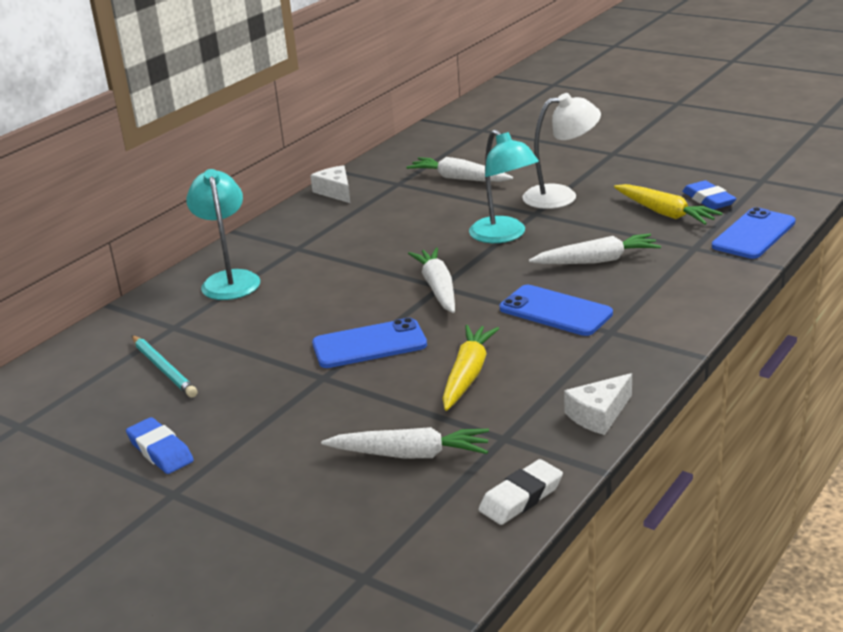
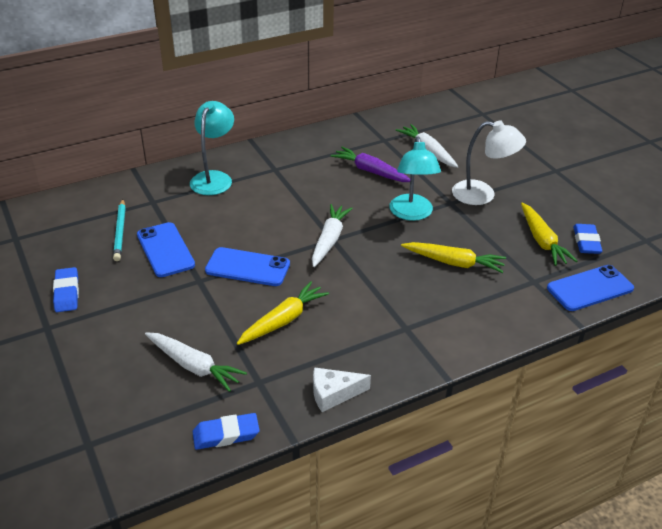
camera: 25 degrees right, 10 degrees up
white cheese [310,165,350,203] -> none
white eraser [479,459,563,525] -> blue eraser [193,413,260,450]
blue phone [500,285,613,336] -> blue phone moved to [137,222,195,277]
white carrot [529,233,661,264] -> yellow carrot [401,242,506,273]
none -> purple carrot [330,147,410,182]

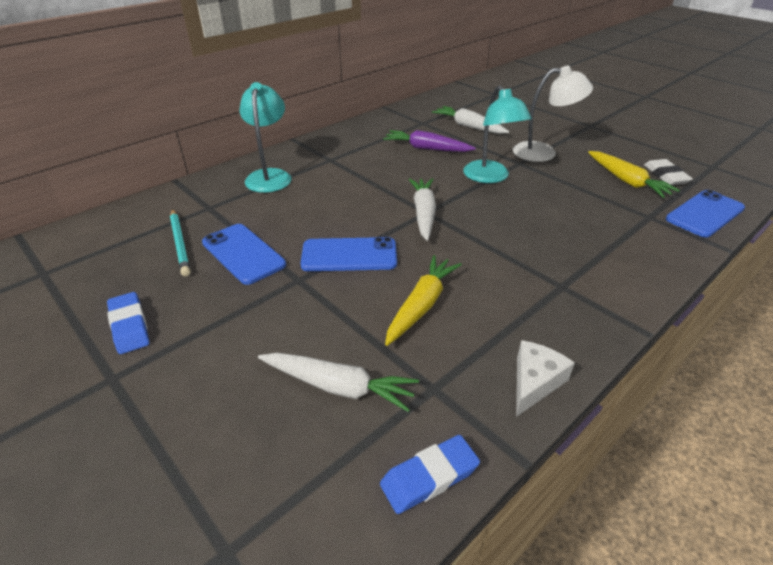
camera: 15 degrees left, 0 degrees up
white cheese [313,367,371,412] -> white cheese turned 150 degrees clockwise [516,340,575,417]
yellow carrot [401,242,506,273] -> none
blue eraser [573,224,602,254] -> white eraser [644,159,693,185]

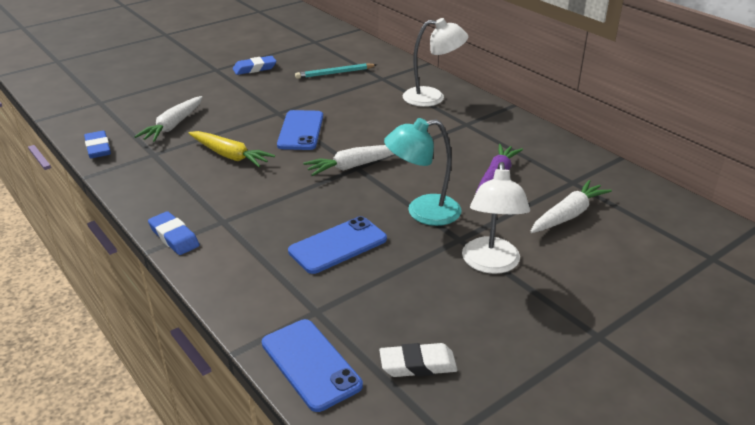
camera: 95 degrees right, 5 degrees down
blue phone [202,224,286,285] -> blue phone moved to [288,216,387,274]
turquoise lamp [240,82,291,193] -> white lamp [403,18,468,107]
white carrot [409,178,436,241] -> white carrot turned 150 degrees clockwise [303,145,394,176]
white cheese [516,340,575,417] -> none
yellow carrot [588,151,680,198] -> none
none -> blue eraser [148,211,200,255]

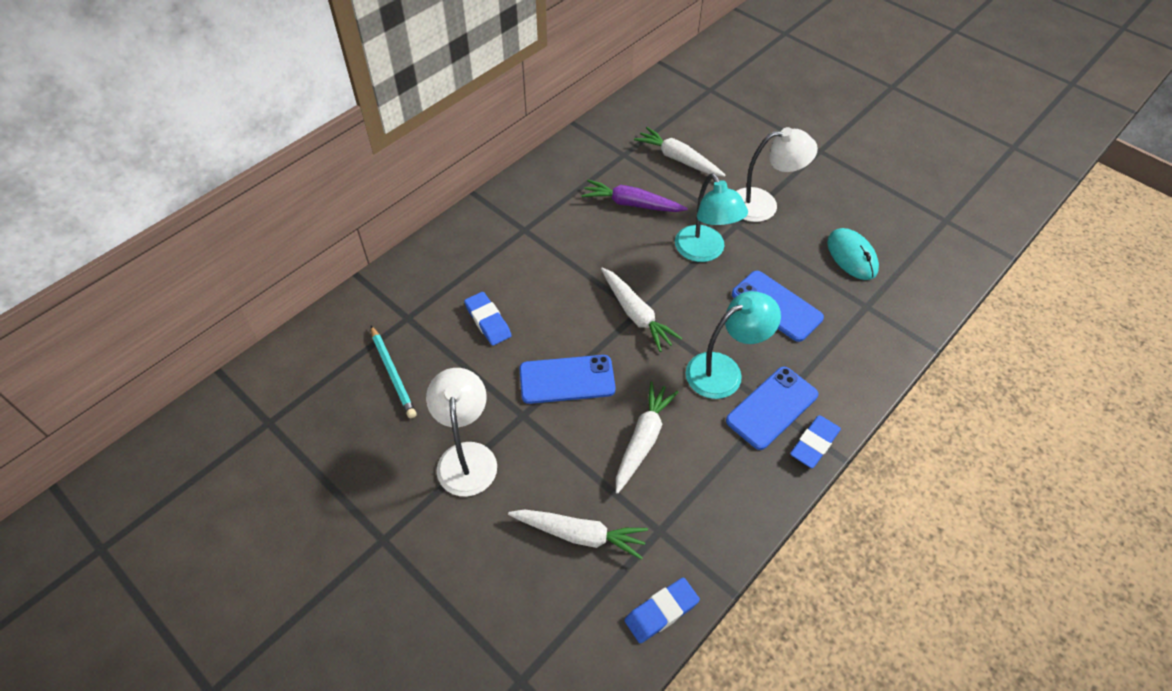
camera: 100 degrees left, 20 degrees up
yellow carrot [189,131,275,167] -> white carrot [616,381,678,494]
blue eraser [233,56,276,75] -> blue eraser moved to [464,292,512,346]
blue phone [262,319,363,412] -> blue phone moved to [726,367,818,450]
white eraser [379,343,458,377] -> none
white lamp [403,18,468,107] -> white lamp moved to [426,368,497,496]
none -> turquoise lamp [686,291,781,399]
none -> turquoise mouse [827,228,879,280]

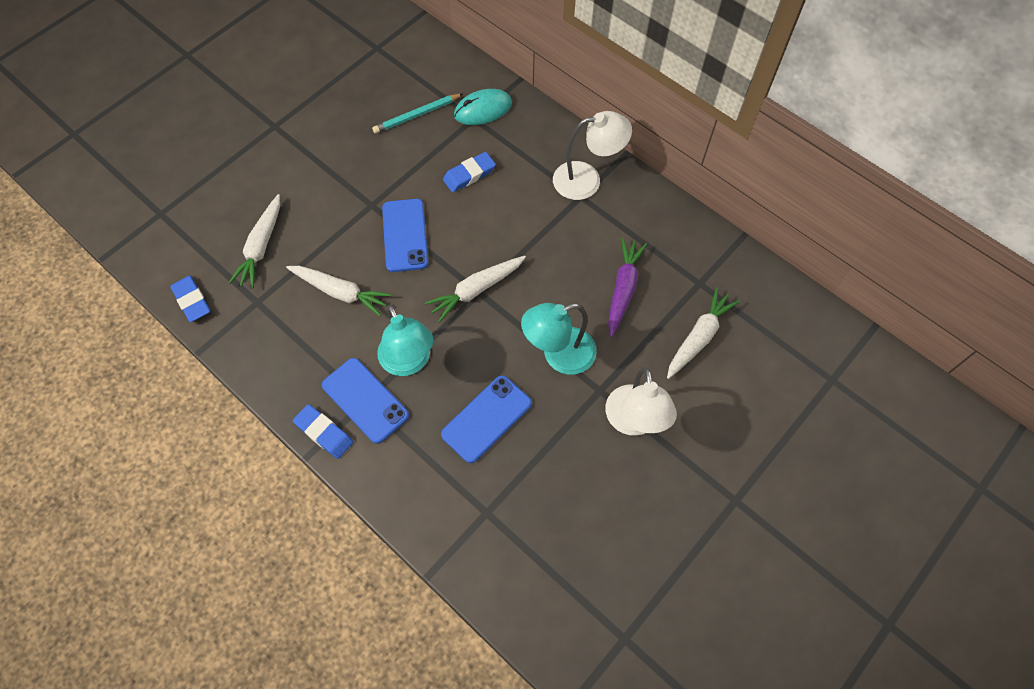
camera: 90 degrees right, 10 degrees up
white lamp [426,368,497,496] -> white lamp moved to [553,111,632,200]
turquoise mouse [827,228,879,280] -> turquoise mouse moved to [454,89,512,125]

